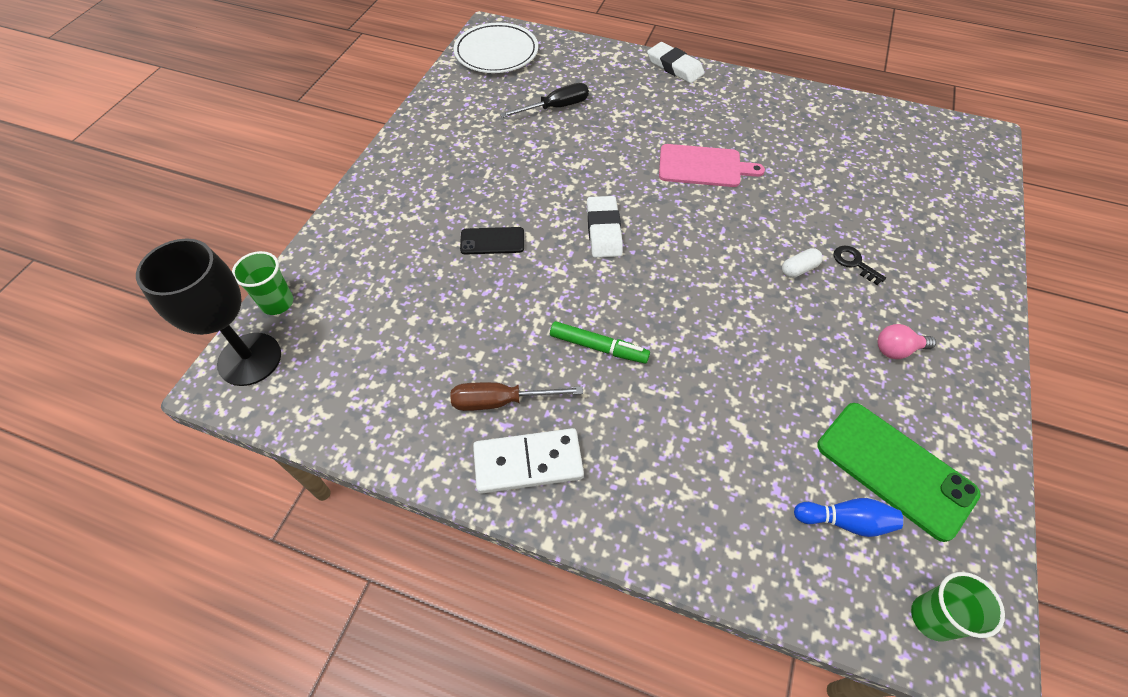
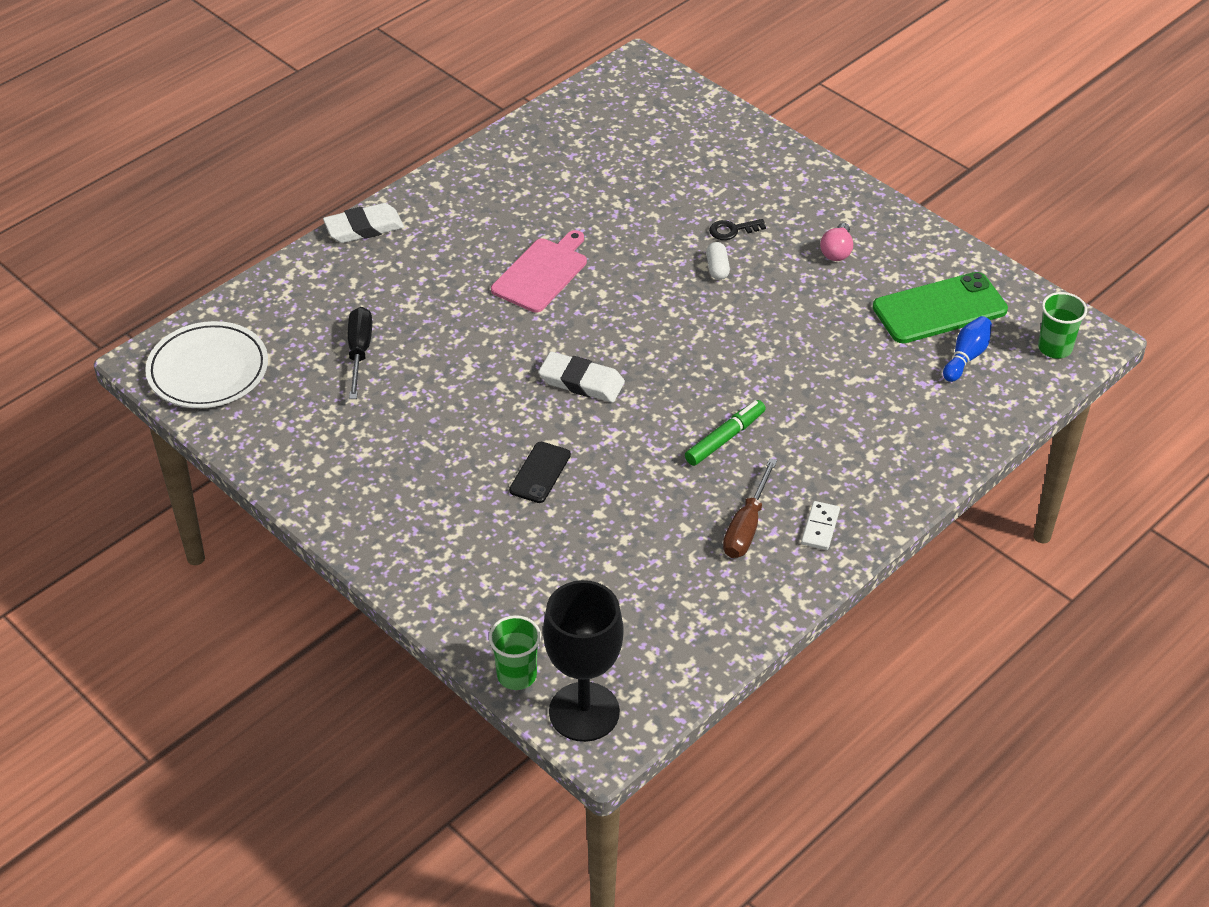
camera: 65 degrees left, 10 degrees down
white domino [473,428,584,494] -> white domino [801,501,840,550], size x0.55

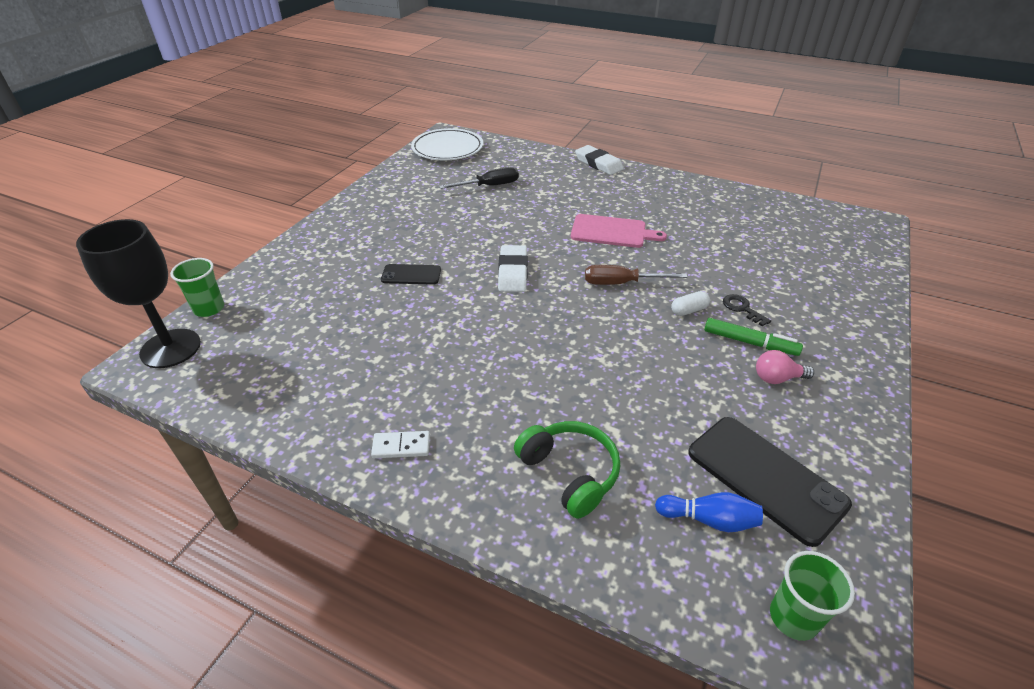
camera: 70 degrees right, 5 degrees down
green marker [685,400,766,466] -> green marker moved to [704,318,803,356]
brown screwdriver [723,458,777,558] -> brown screwdriver moved to [585,265,688,285]
green phone [873,272,1008,343] -> black phone [688,417,852,547]
none -> green headphones [514,421,620,519]

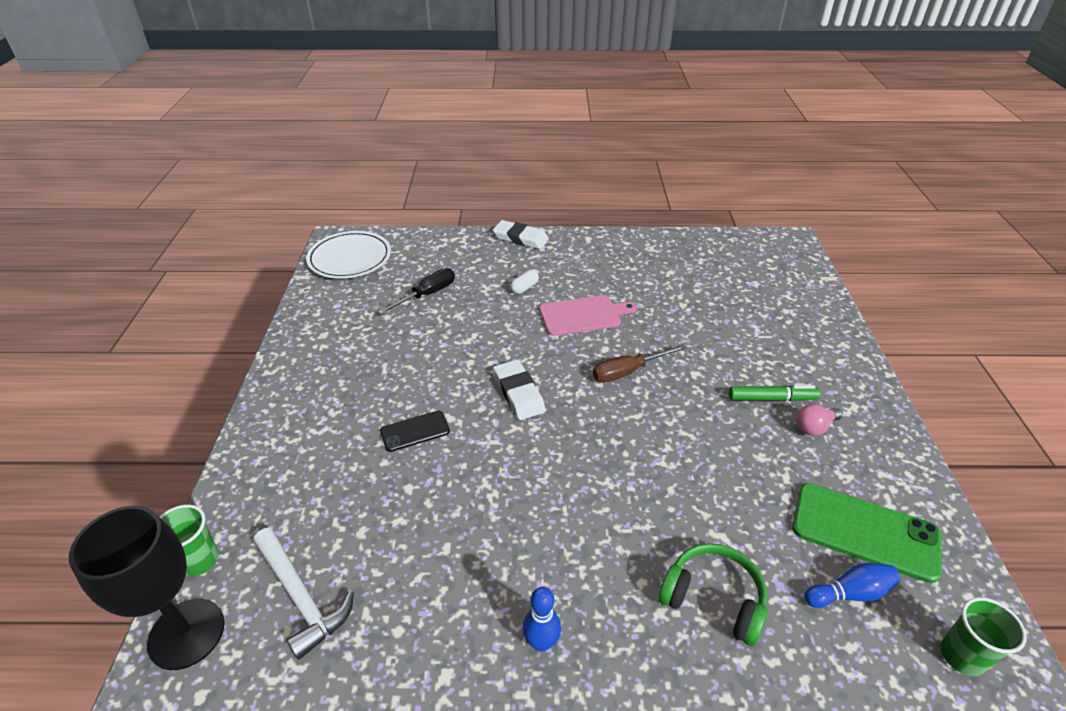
camera: 25 degrees left, 0 degrees up
white domino [371,431,430,458] -> blue bowling pin [523,587,561,651]
white capsule [671,291,710,316] -> white capsule moved to [510,270,539,294]
black phone [688,417,852,547] -> green phone [792,483,941,583]
black key [723,294,771,327] -> none
none -> white hammer [253,528,354,660]

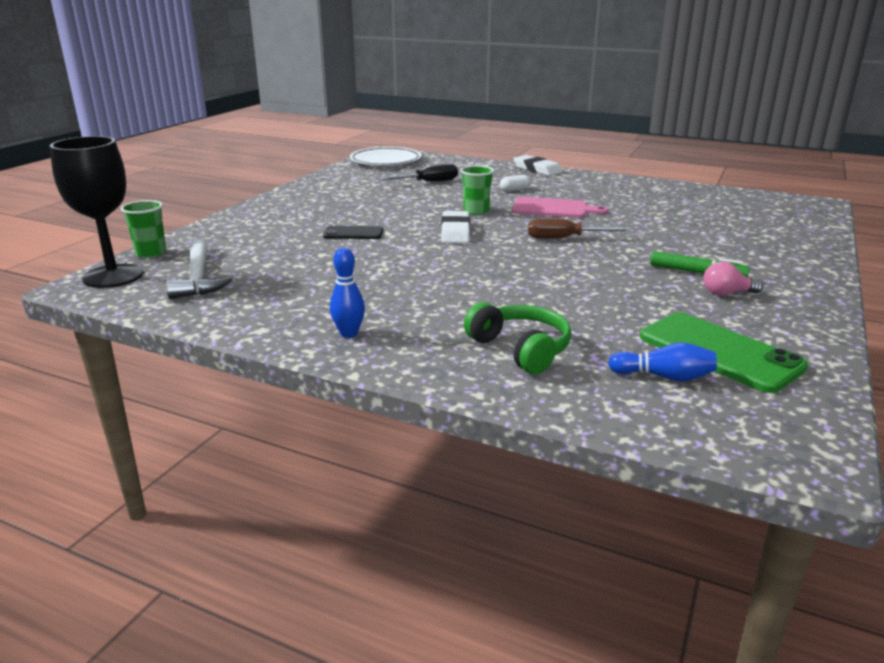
camera: 25 degrees right, 15 degrees down
green cup [940,597,1027,676] -> green cup moved to [461,165,494,215]

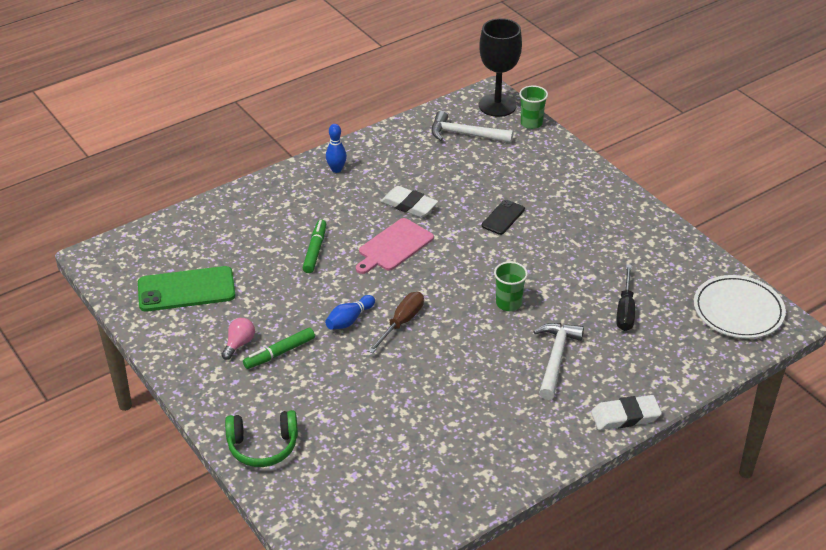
camera: 120 degrees right, 15 degrees up
white eraser [441,211,470,243] -> white eraser moved to [381,186,438,217]
green headphones [464,302,572,374] -> green headphones moved to [225,410,298,467]
white capsule [500,175,531,192] -> white hammer [533,323,584,400]
pink cutting board [512,197,609,218] -> pink cutting board moved to [356,218,434,274]
blue bowling pin [608,342,717,381] -> blue bowling pin moved to [325,295,375,330]
none -> green marker [303,220,326,273]

